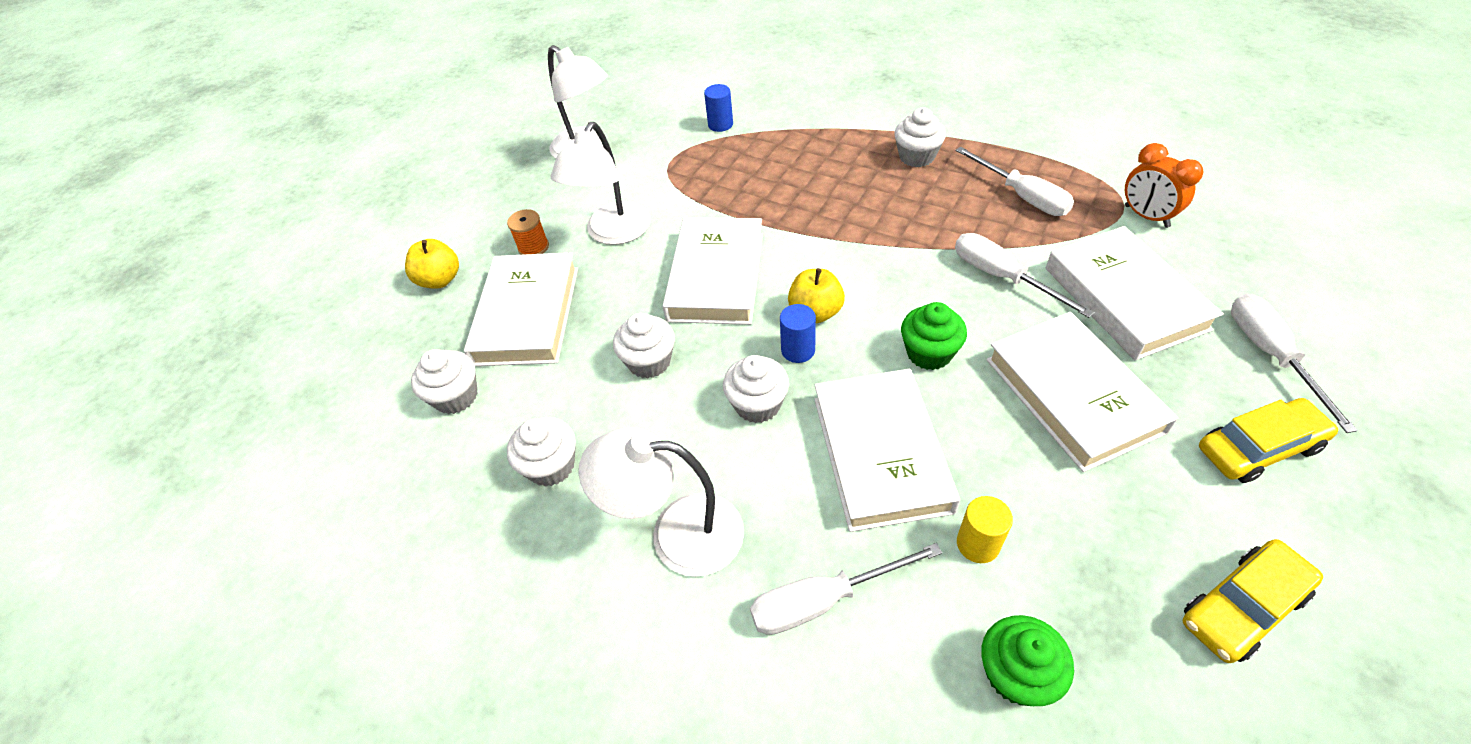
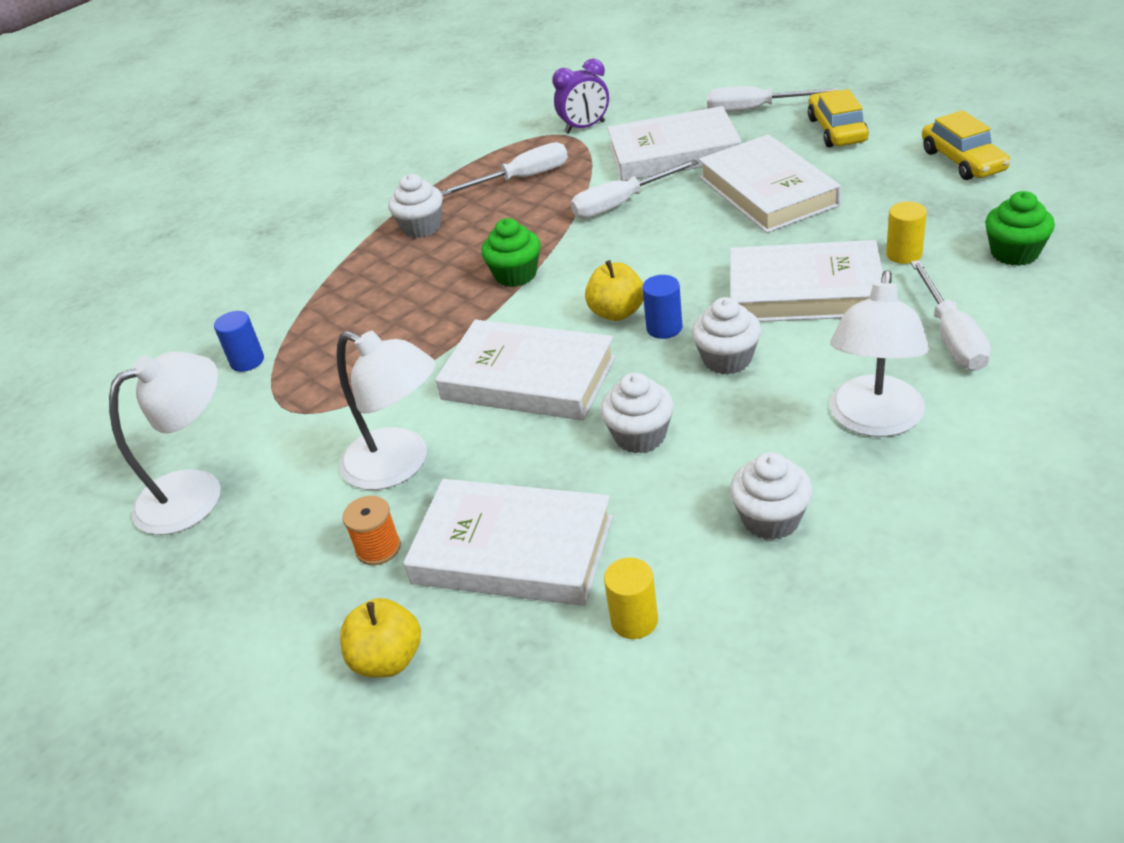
camera: 75 degrees left, 10 degrees down
white cupcake [411,349,478,414] -> yellow cylinder [604,558,658,639]
green cupcake [901,302,967,370] -> green cupcake moved to [481,218,541,287]
white book [986,312,1178,472] -> white book turned 75 degrees clockwise [699,134,841,233]
orange clock [1125,143,1204,228] -> purple clock [552,59,609,134]

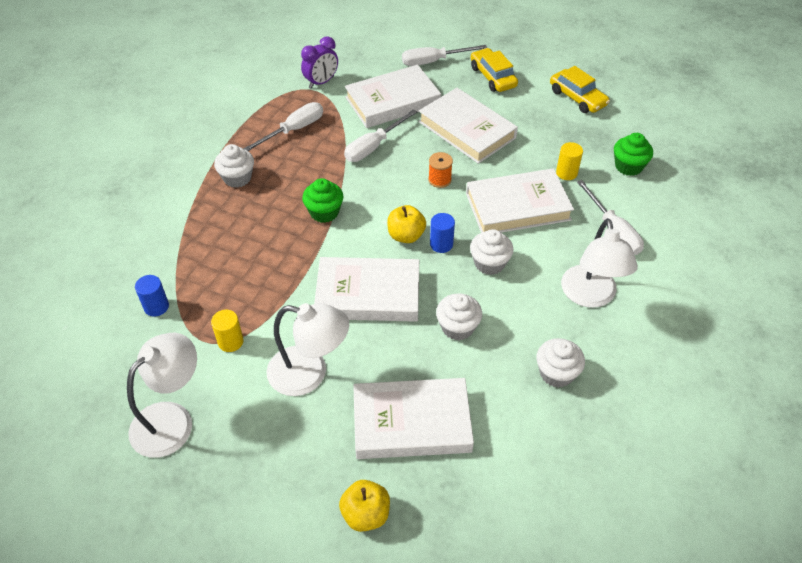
camera: 25 degrees left, 10 degrees up
orange spool [343,496,401,565] -> orange spool moved to [428,152,453,188]
yellow cylinder [604,558,658,639] -> yellow cylinder moved to [211,310,244,352]

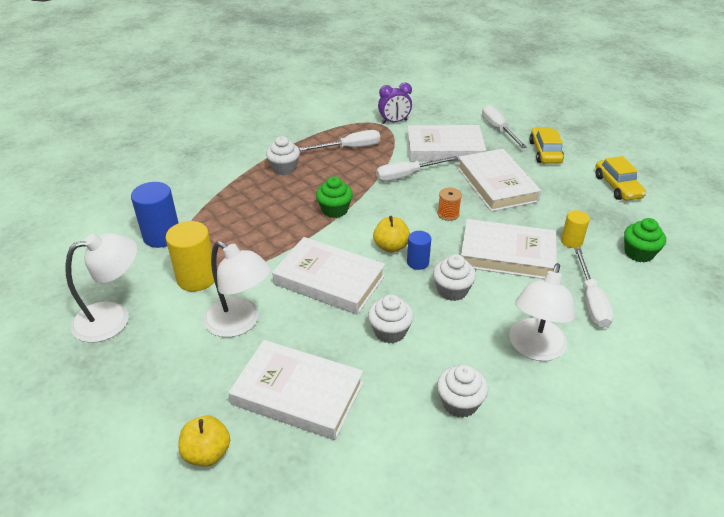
camera: 25 degrees right, 10 degrees down
blue cylinder [135,275,169,317] -> blue cylinder [131,182,178,248], size x1.73
yellow cylinder [211,310,244,352] -> yellow cylinder [166,221,214,292], size x1.73
white screwdriver [402,45,487,66] -> white screwdriver turned 60 degrees clockwise [482,104,527,148]

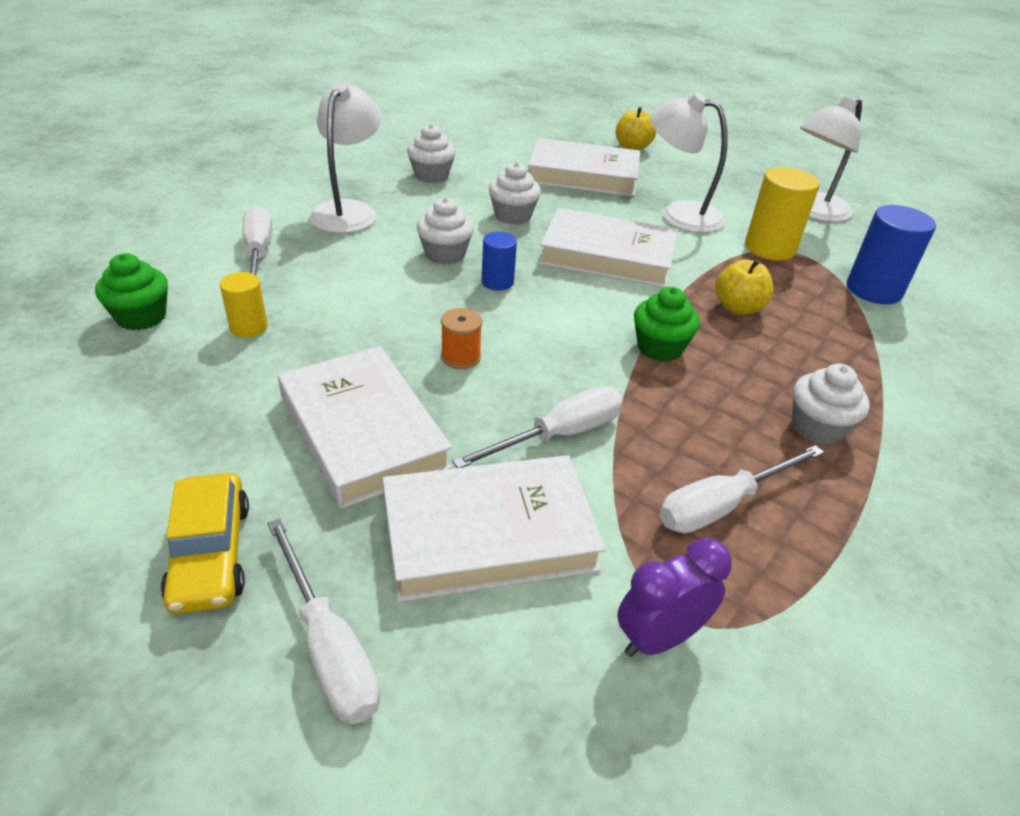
camera: 165 degrees right, 0 degrees up
yellow apple [373,216,410,253] -> yellow apple moved to [715,259,773,315]
white book [461,219,557,279] -> none
yellow car [596,156,646,201] -> none

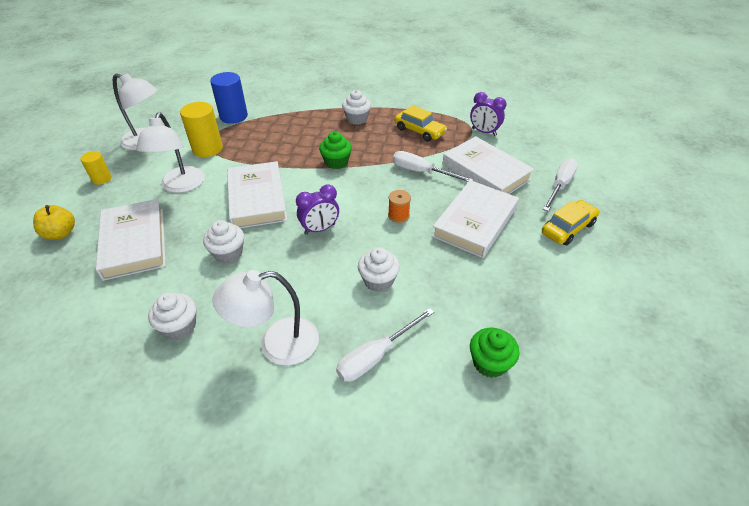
camera: 115 degrees left, 5 degrees up
yellow cylinder [220,272,268,338] -> yellow cylinder moved to [80,151,111,185]
white cupcake [417,197,474,265] -> white cupcake moved to [358,247,400,292]
blue cylinder [482,232,517,291] -> purple clock [296,185,339,235]
white screwdriver [659,445,824,533] -> yellow car [394,105,447,142]
yellow apple [715,259,773,315] -> none

